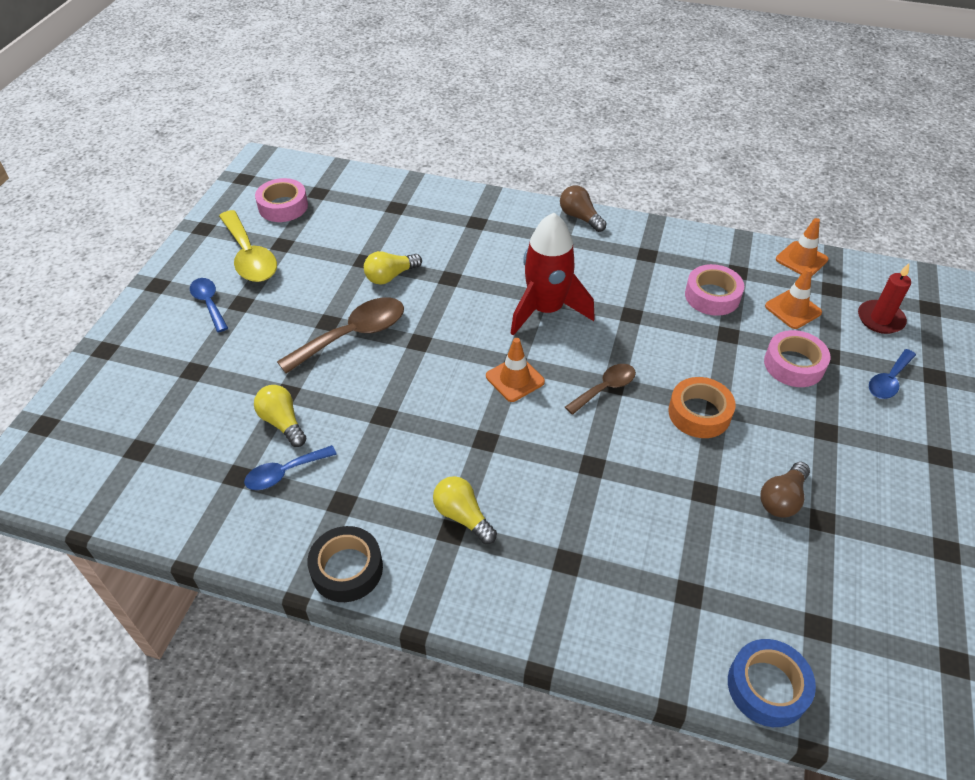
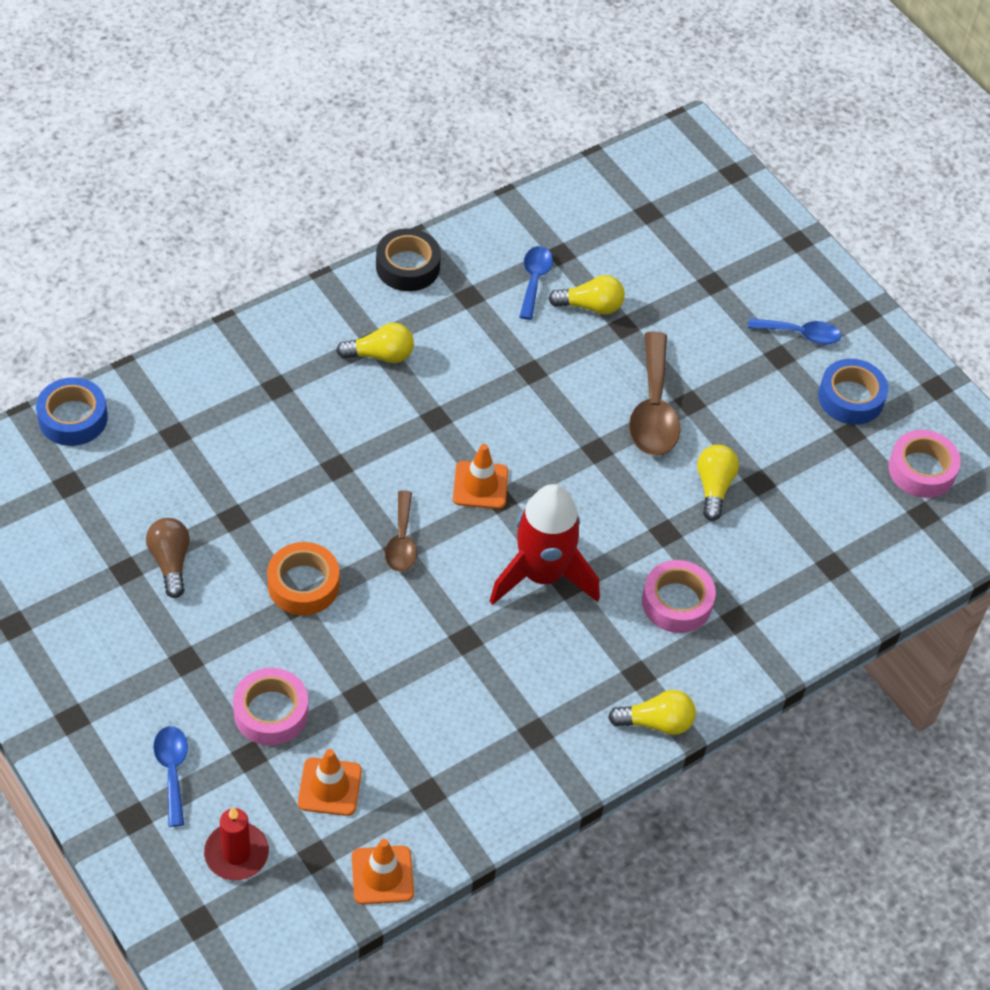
camera: 125 degrees right, 5 degrees up
yellow spoon [219,210,277,282] -> blue tape [818,359,888,425]
brown light bulb [560,185,607,232] -> yellow light bulb [608,690,696,735]
pink tape [685,264,744,316] -> pink tape moved to [642,560,716,633]

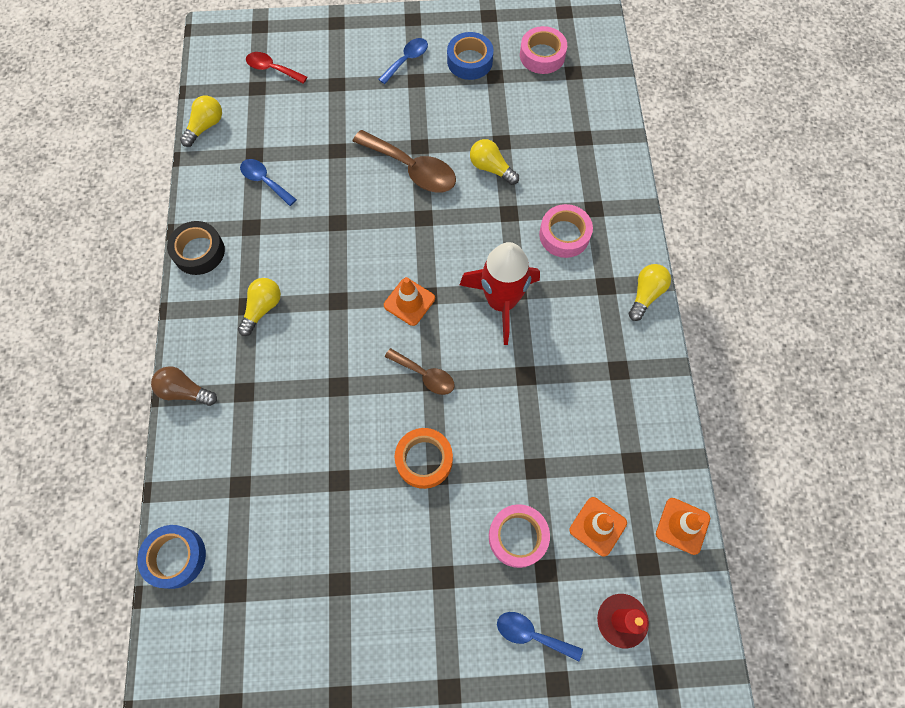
camera: 55 degrees left, 15 degrees up
brown light bulb [146,518,190,598] -> brown light bulb moved to [151,366,217,406]
yellow light bulb [548,275,625,315] -> yellow light bulb moved to [180,96,222,147]
none -> red spoon [246,52,307,84]

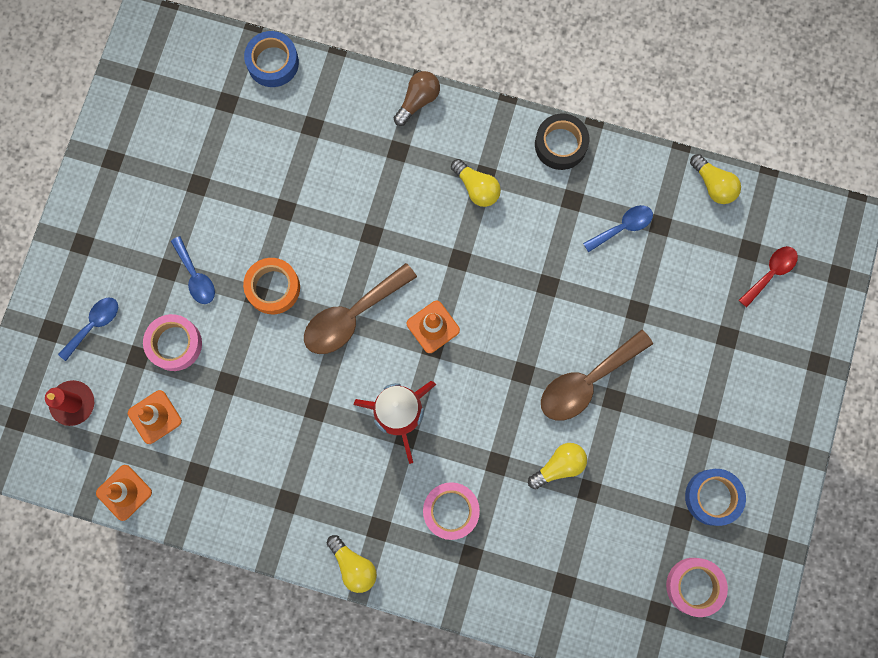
camera: 110 degrees right, 10 degrees up
blue spoon [378,38,428,84] -> blue spoon moved to [171,236,215,304]
brown spoon [385,348,455,395] -> brown spoon [304,263,417,354], size x1.69

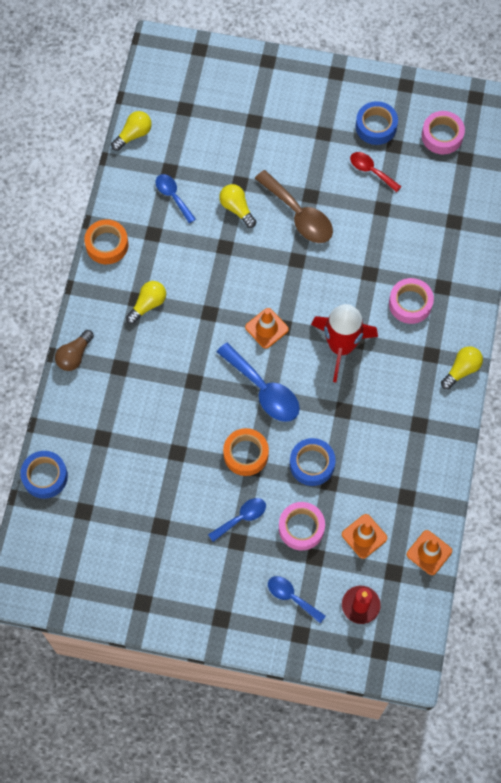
camera: 95 degrees left, 10 degrees down
brown spoon [304,263,417,354] -> blue spoon [217,343,300,422]
brown light bulb [394,71,440,126] -> brown light bulb turned 90 degrees counterclockwise [55,330,94,371]
yellow light bulb [528,443,587,490] -> yellow light bulb moved to [219,184,256,228]
black tape [535,114,589,170] -> orange tape [84,219,128,264]
red spoon [739,246,798,307] -> red spoon moved to [350,152,402,193]
none -> blue tape [290,438,336,486]

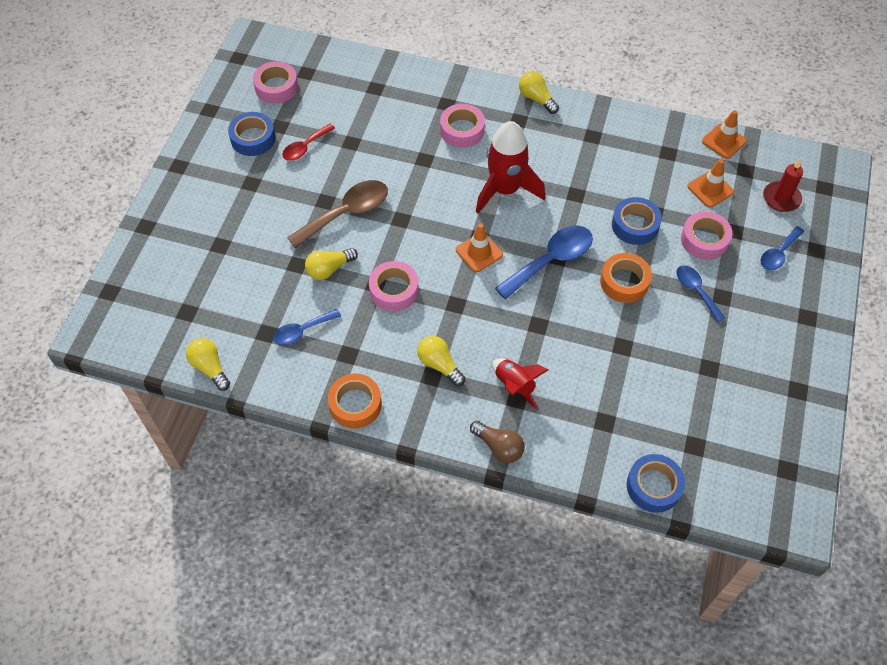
camera: 85 degrees left, 10 degrees down
none -> pink tape [369,261,419,311]
none -> red rocket [493,358,548,410]

